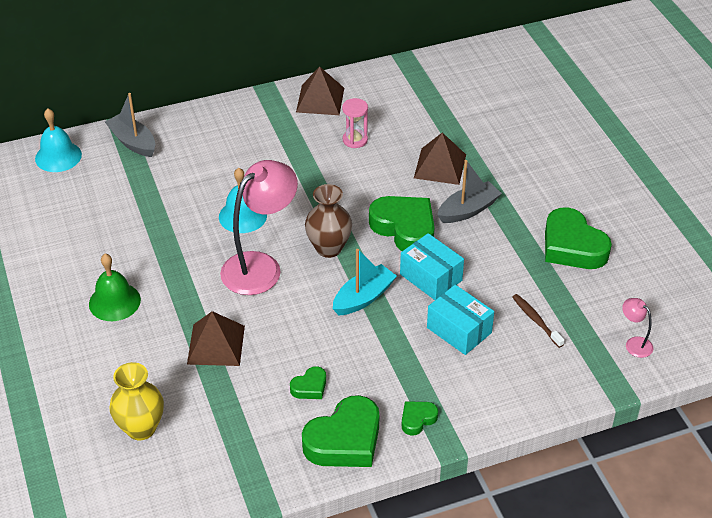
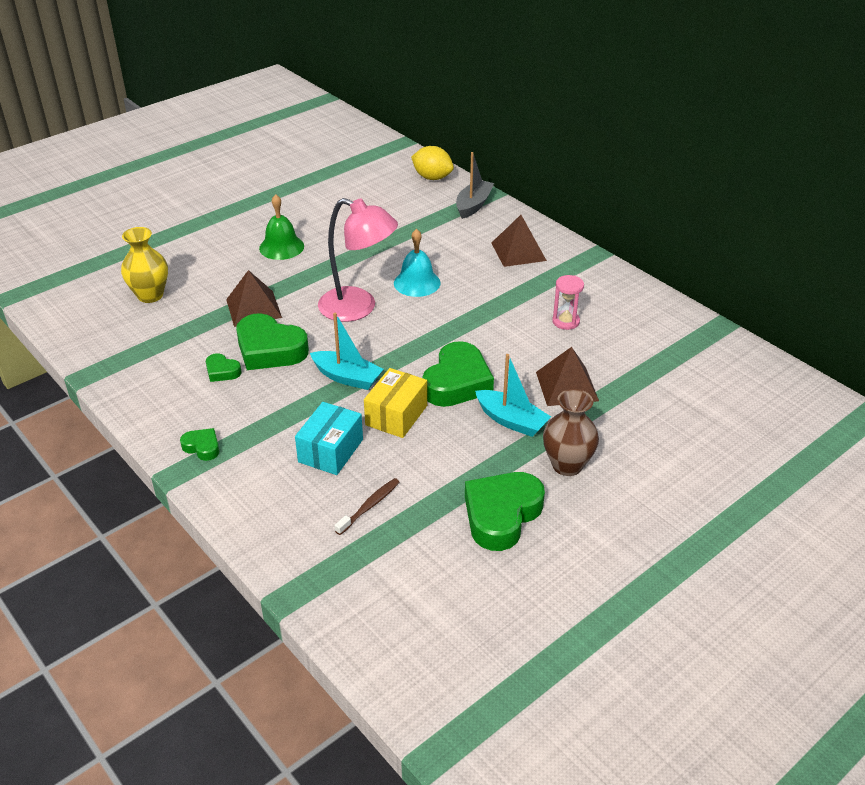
camera: 70 degrees right, 5 degrees down
turquoise bell [35,109,82,172] -> yellow lemon [411,146,454,180]
brown pyramid [296,66,344,115] -> brown pyramid moved to [491,215,547,267]
green heart [302,395,379,467] -> green heart moved to [236,313,309,370]
brown vase [305,184,352,258] -> brown vase moved to [543,389,599,476]
turquoise box [400,233,464,300] -> yellow box [364,368,427,438]
grey boat [437,160,502,223] -> turquoise boat [475,354,551,437]
pink lamp [622,298,653,358] -> none

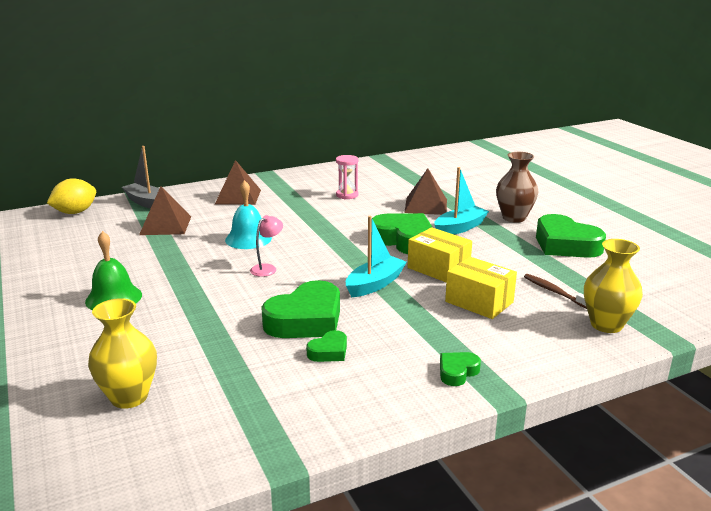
camera: 75 degrees left, 15 degrees down
brown pyramid [226,270,282,327] -> brown pyramid moved to [139,186,191,235]
turquoise box [295,402,363,475] -> yellow box [445,257,517,319]
pink lamp [318,198,398,322] -> pink lamp [250,215,283,277], size x0.43
none -> yellow vase [584,239,643,333]

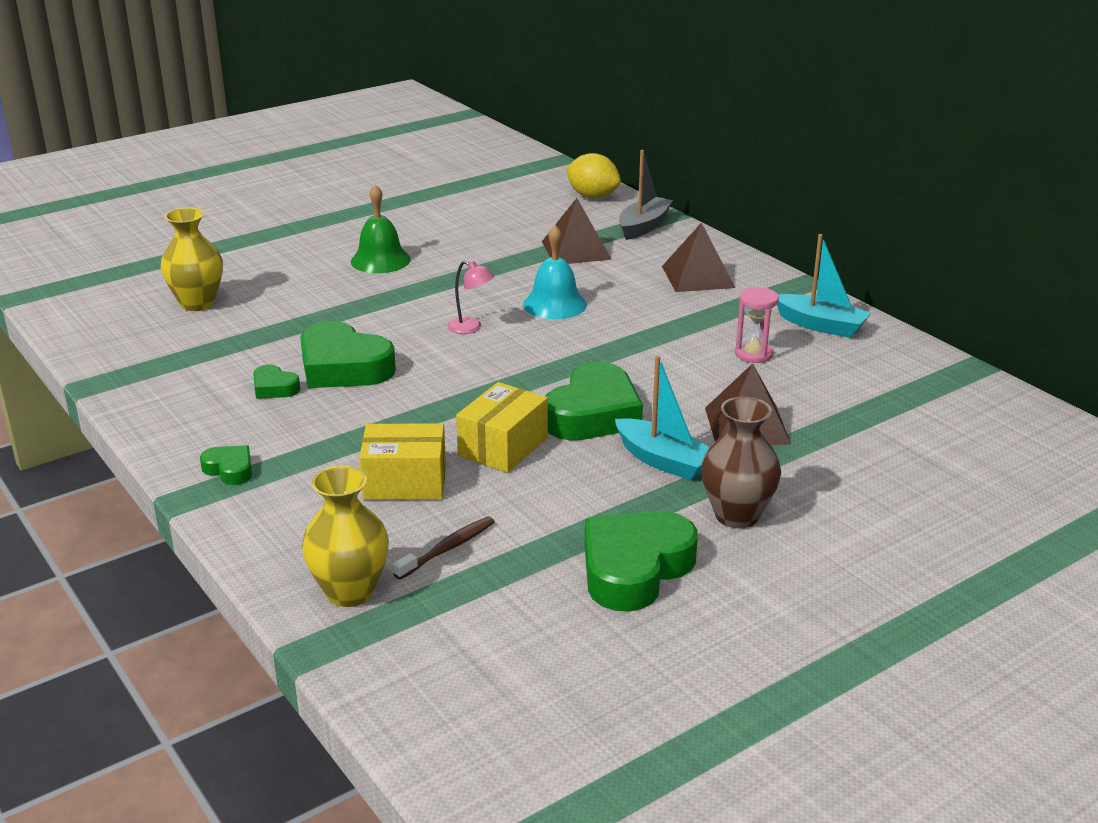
camera: 80 degrees right, 5 degrees up
turquoise boat [346,216,407,297] -> turquoise boat moved to [777,234,871,338]
yellow box [445,257,517,319] -> yellow box turned 60 degrees clockwise [359,423,446,500]

